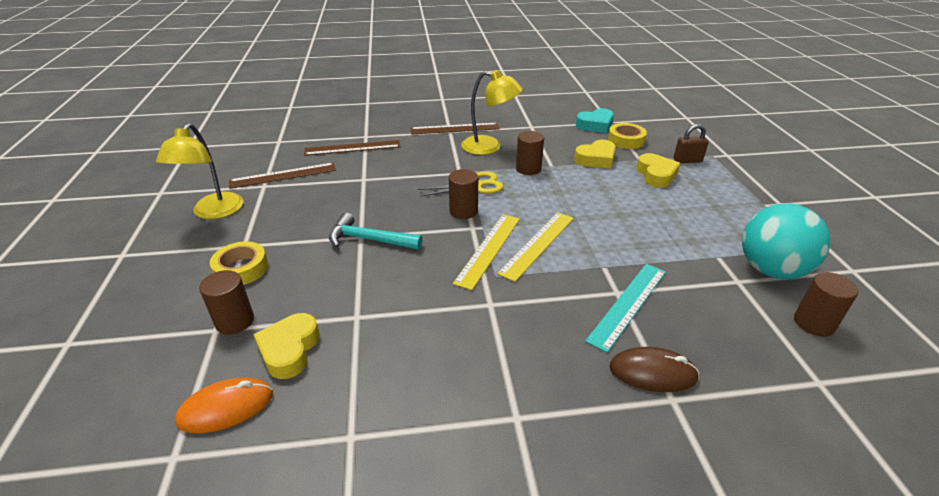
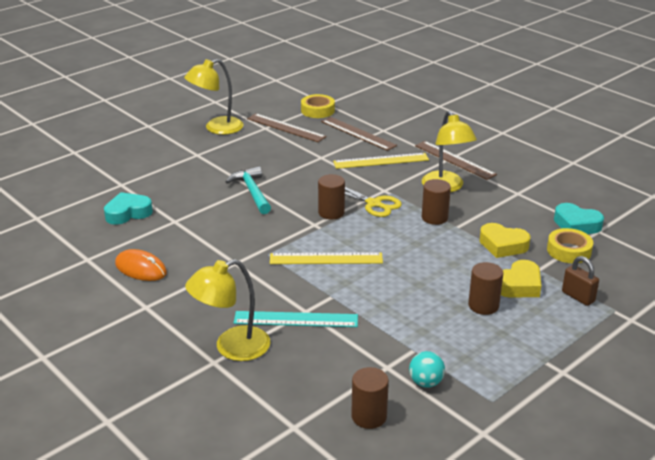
camera: 55 degrees right, 5 degrees down
orange mouse [175,378,273,433] -> orange mouse moved to [115,249,167,281]
brown cylinder [199,270,254,335] -> brown cylinder moved to [468,262,503,315]
yellow tape [210,241,268,285] -> yellow tape moved to [301,94,335,118]
yellow heart [253,313,320,379] -> turquoise heart [104,192,153,225]
yellow ruler [453,214,520,290] -> yellow ruler moved to [333,153,429,169]
brown mouse [609,347,699,392] -> yellow lamp [185,259,270,361]
turquoise ball [742,203,830,279] -> turquoise ball [409,351,445,388], size x0.47

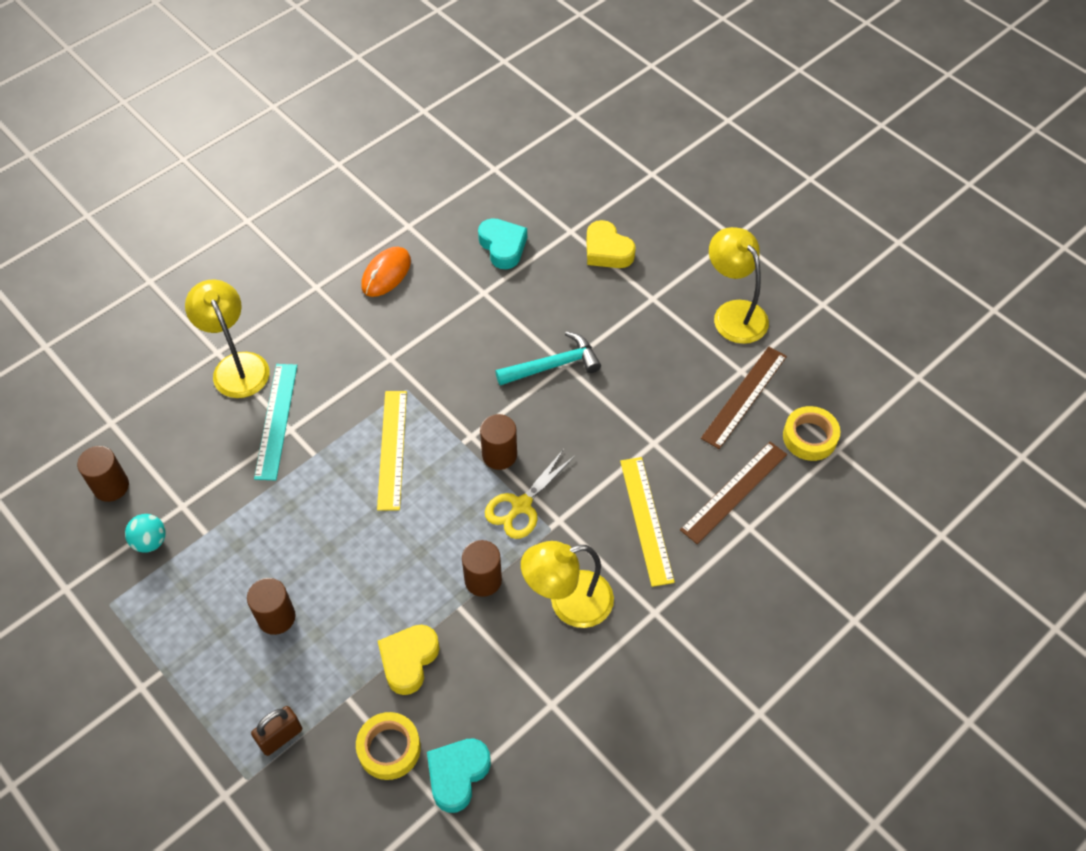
camera: 90 degrees right, 25 degrees up
brown ruler [415,141,497,180] -> none
yellow heart [501,260,541,297] -> yellow heart moved to [586,220,636,268]

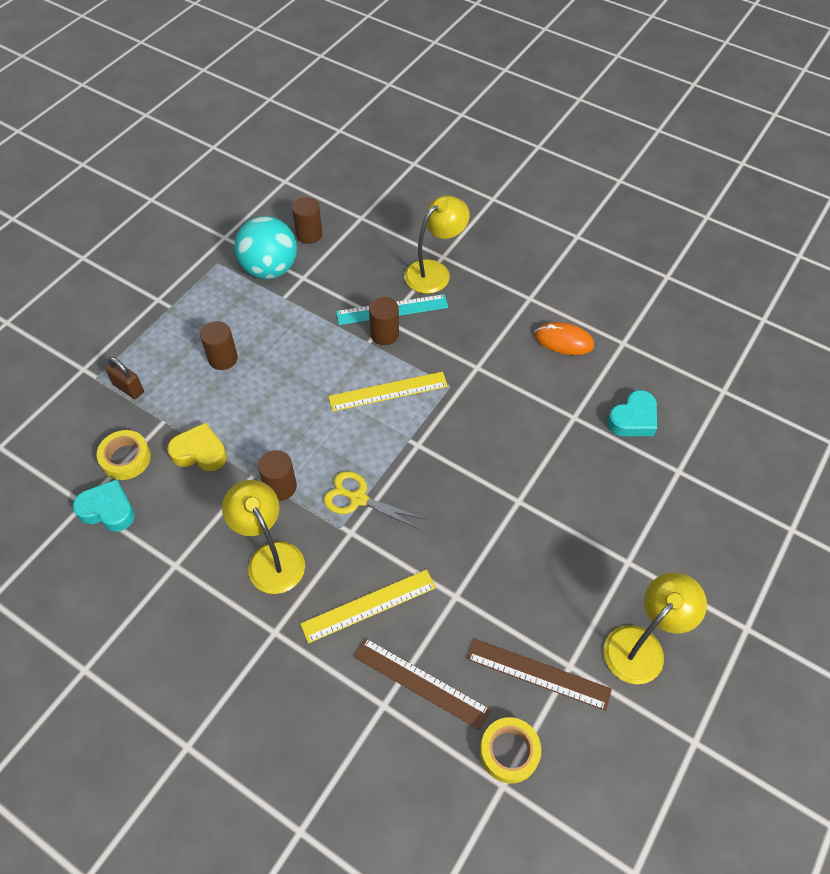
camera: 75 degrees right, 0 degrees up
turquoise ball [125,514,166,553] -> turquoise ball [235,216,297,279], size x2.11
brown cylinder [480,414,517,470] -> brown cylinder moved to [369,297,399,345]
turquoise hammer [495,331,601,386] -> none
yellow heart [586,220,636,268] -> none

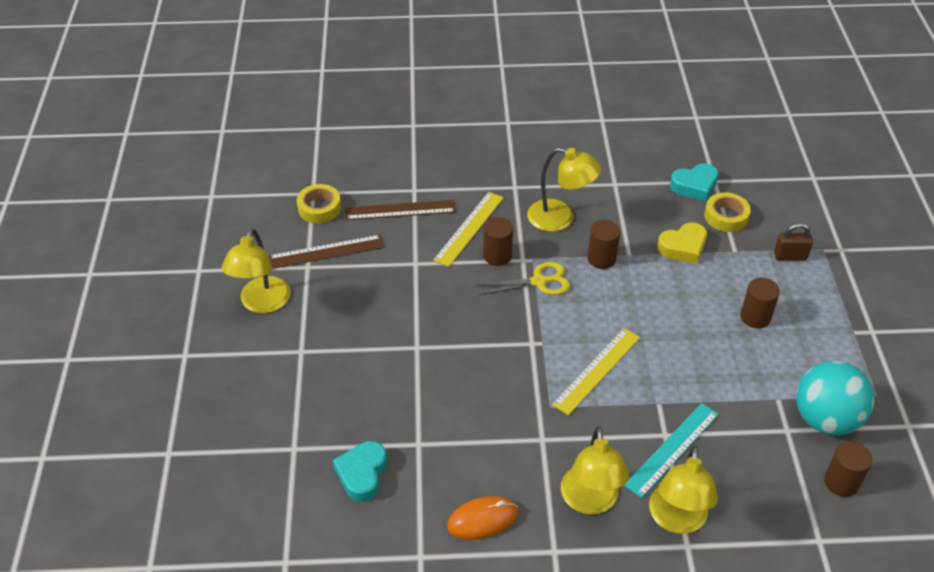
camera: 145 degrees right, 10 degrees down
brown cylinder [369,297,399,345] -> brown cylinder moved to [483,217,513,266]
none -> yellow lamp [561,426,629,515]

